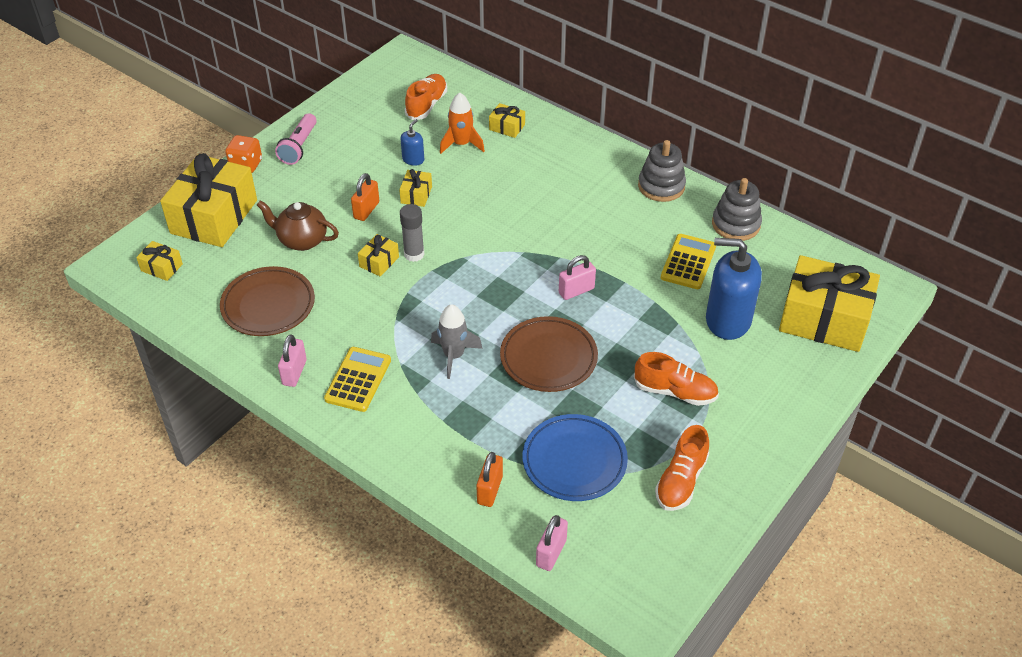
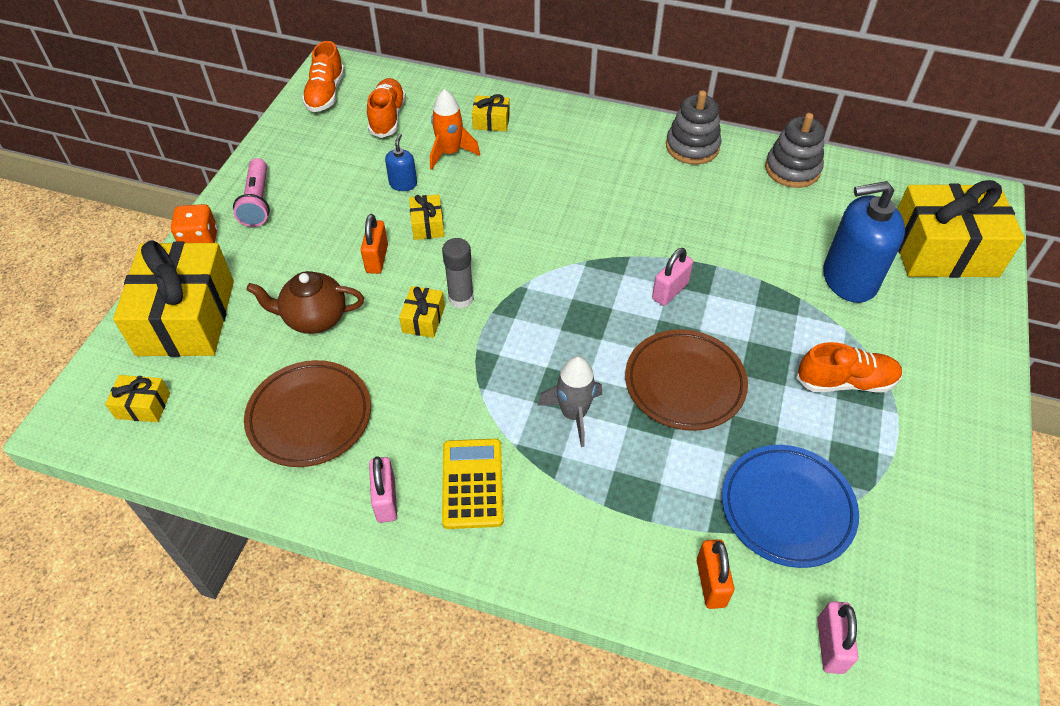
camera: 20 degrees left, 5 degrees up
orange shoe [655,425,709,511] -> orange shoe moved to [302,41,345,112]
yellow calculator [661,234,716,289] -> none

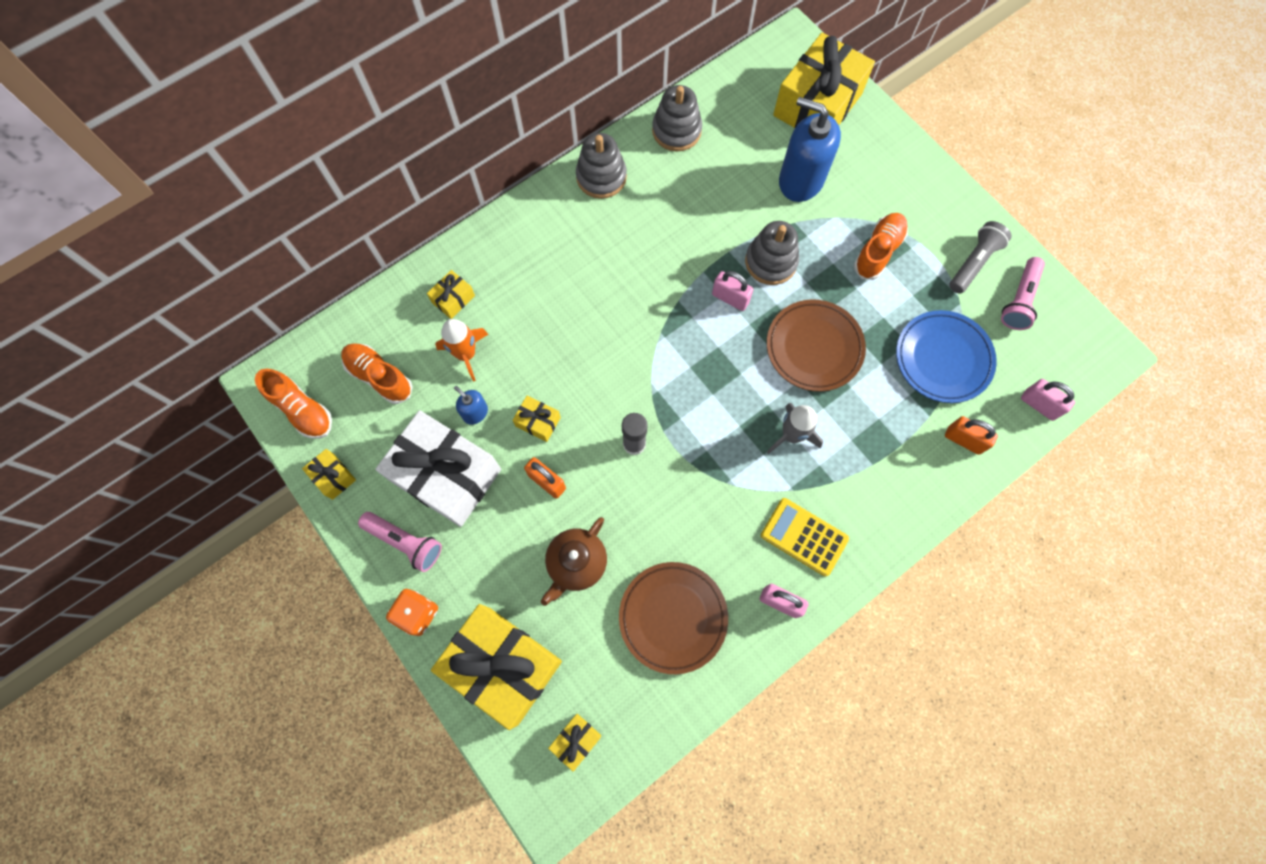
camera: 55 degrees left, 20 degrees up
yellow gift [399,286,445,338] -> yellow gift moved to [302,449,356,500]
pink padlock [652,248,693,306] -> pink padlock turned 45 degrees counterclockwise [712,271,753,311]
blue soap dispenser [823,181,905,303] -> blue soap dispenser turned 90 degrees clockwise [779,97,841,202]
none -> white gift [375,410,501,527]
none -> grey stacking toy [745,221,799,285]
none -> grey flashlight [949,221,1012,294]
none -> pink flashlight [1001,257,1045,330]

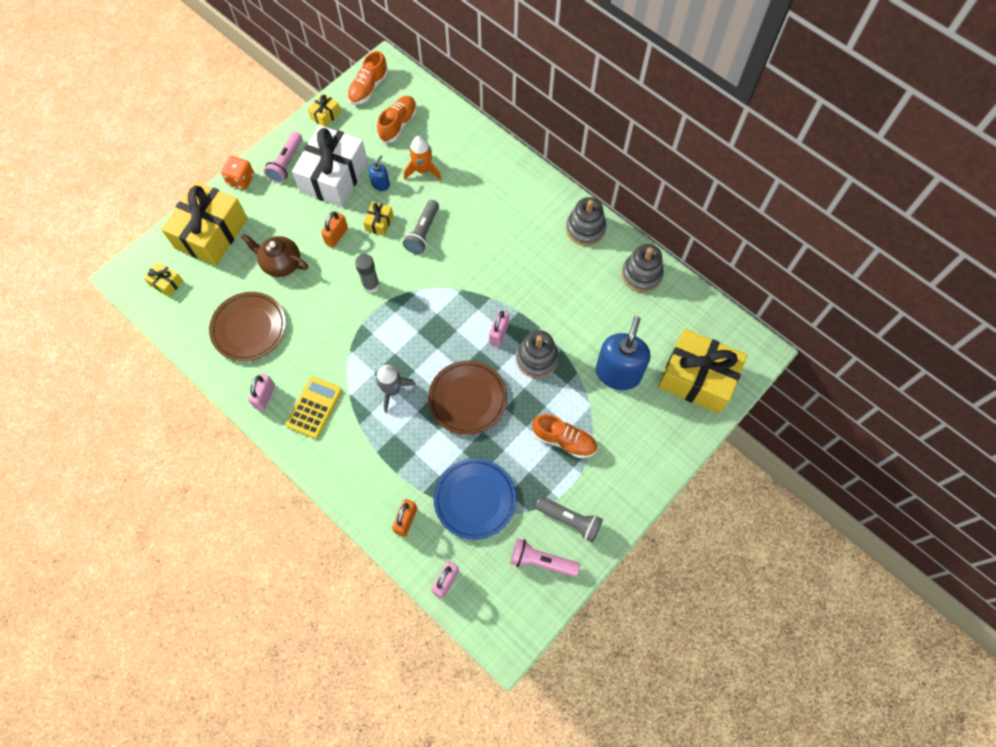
camera: 80 degrees right, 5 degrees down
yellow gift [427,270,475,319] -> none
none -> grey flashlight [403,200,439,254]

